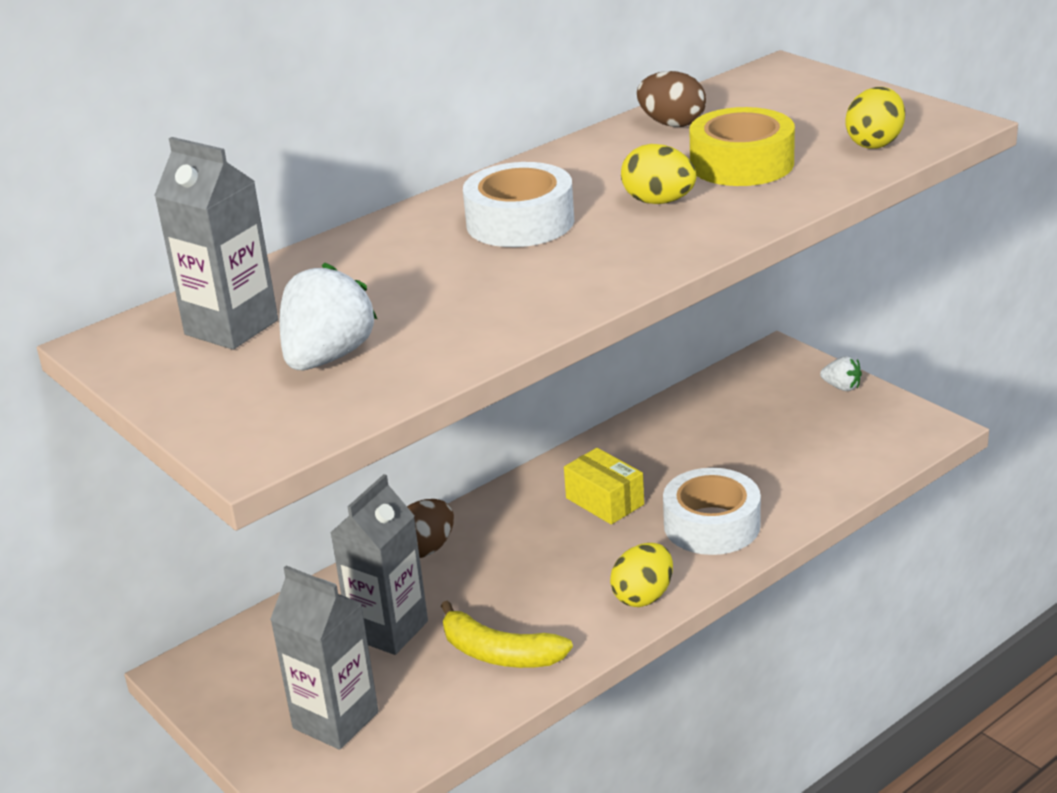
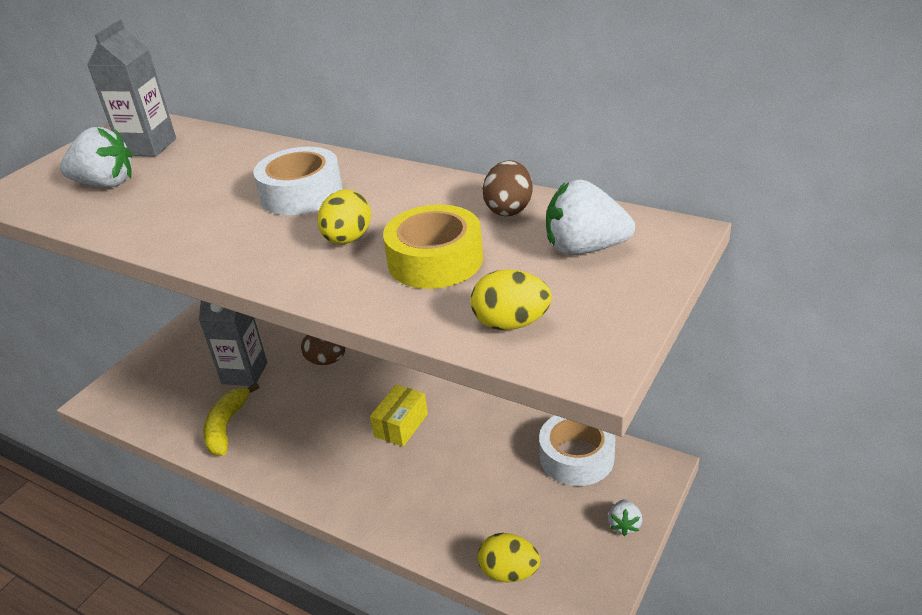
camera: 70 degrees right, 5 degrees up
grey carton [270,566,379,750] -> none
yellow egg [610,543,673,607] -> yellow egg moved to [478,533,540,583]
white tape [663,468,761,555] -> white tape moved to [539,415,615,486]
none -> white strawberry [546,179,635,255]

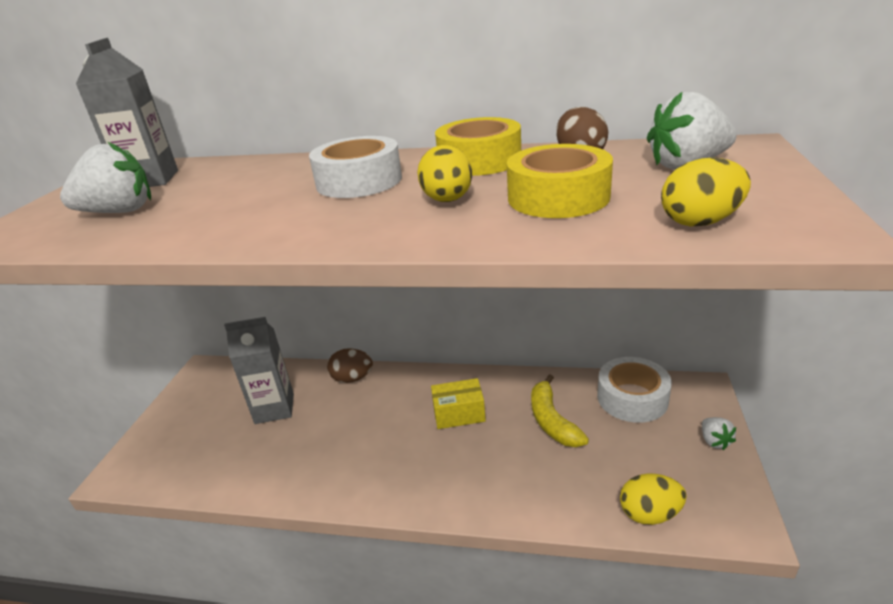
camera: 20 degrees left, 5 degrees down
yellow banana [203,383,259,456] -> yellow banana moved to [531,374,589,447]
yellow box [370,385,428,447] -> yellow box turned 75 degrees clockwise [431,378,486,429]
none -> yellow tape [435,117,521,176]

